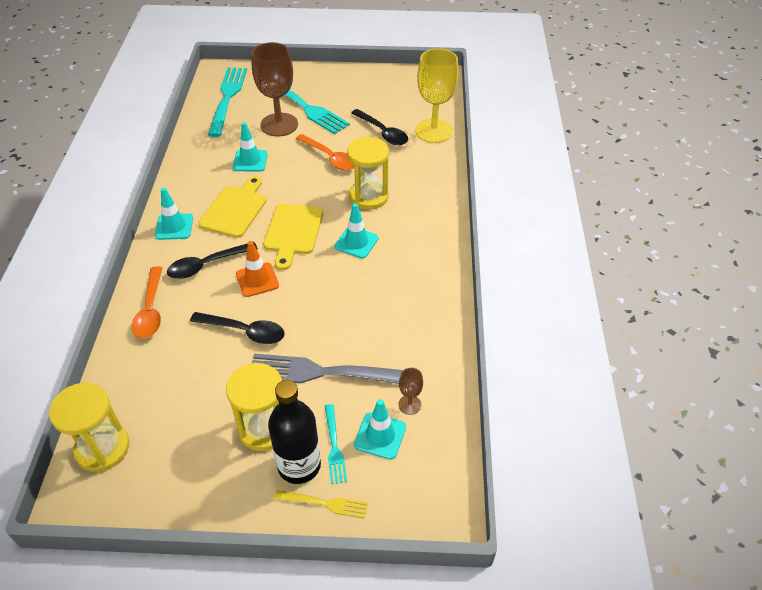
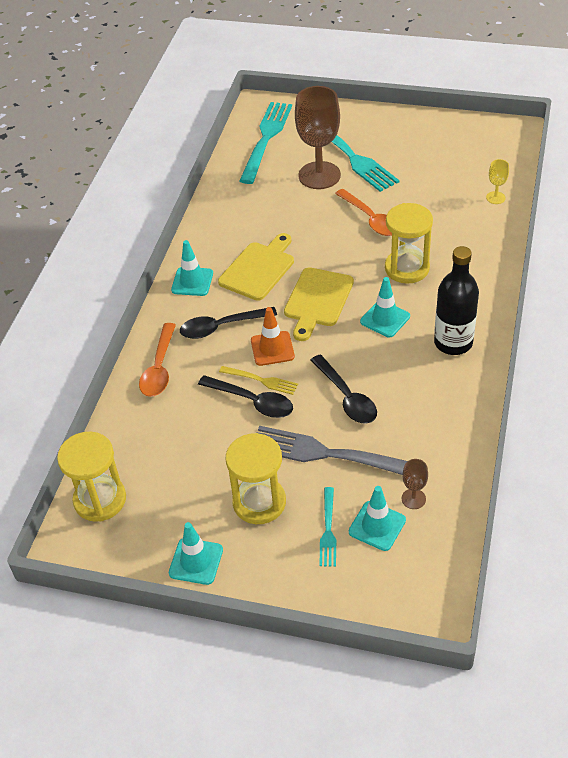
camera: 15 degrees right, 0 degrees up
turquoise traffic cone [233,122,268,172] -> turquoise traffic cone moved to [169,522,223,585]
black bottle [268,380,321,484] -> black bottle moved to [434,246,479,355]
yellow fork [274,490,368,519] -> yellow fork moved to [219,366,298,395]
black spoon [351,109,408,145] -> black spoon moved to [311,354,377,424]
yellow goblet [415,48,459,143] -> yellow goblet [486,159,509,204], size x0.43

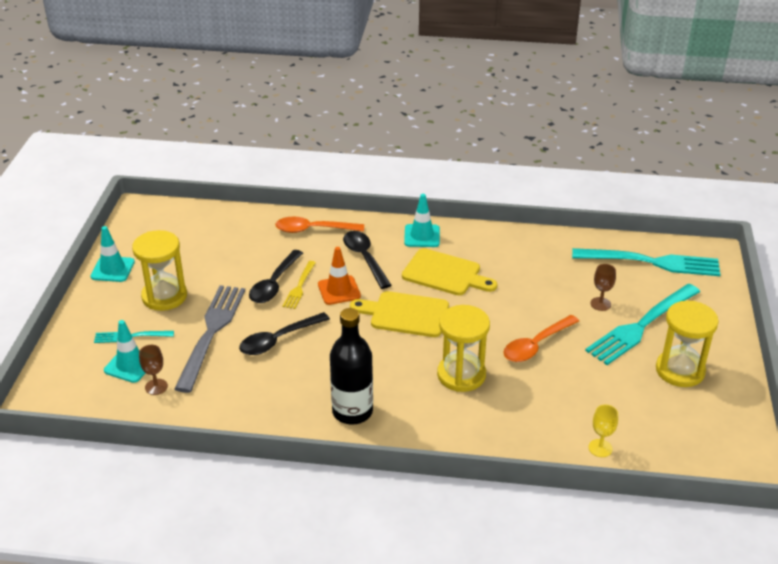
camera: 80 degrees right, 10 degrees down
yellow hourglass [57,432,126,522] -> yellow hourglass moved to [656,301,719,387]
brown goblet [295,86,341,189] -> brown goblet [590,264,616,311], size x0.43
turquoise traffic cone [360,277,410,338] -> none

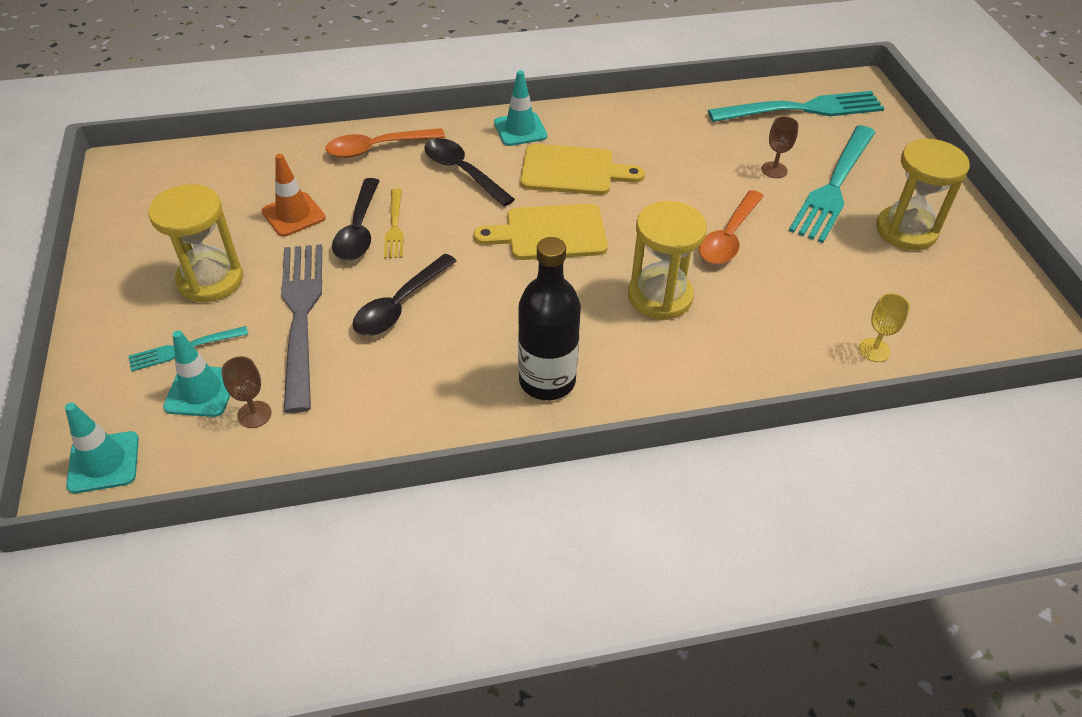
camera: 20 degrees left, 10 degrees up
turquoise traffic cone [91,226,135,282] -> turquoise traffic cone moved to [65,403,139,494]
orange traffic cone [318,247,361,305] -> orange traffic cone moved to [261,154,325,237]

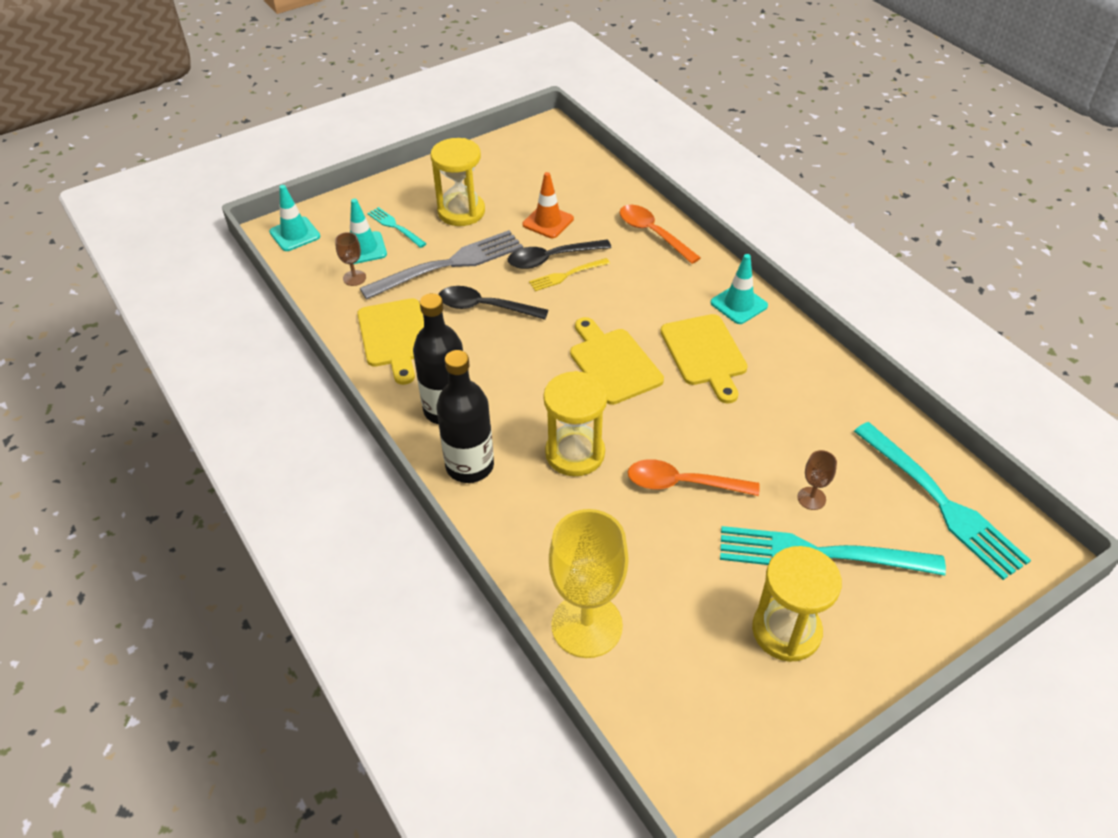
camera: 70 degrees right, 0 degrees up
black spoon [424,138,515,207] -> none
yellow goblet [859,293,910,362] -> yellow goblet [549,509,629,658], size x2.30
none -> yellow cutting board [357,298,424,385]
none -> black bottle [436,350,494,483]

